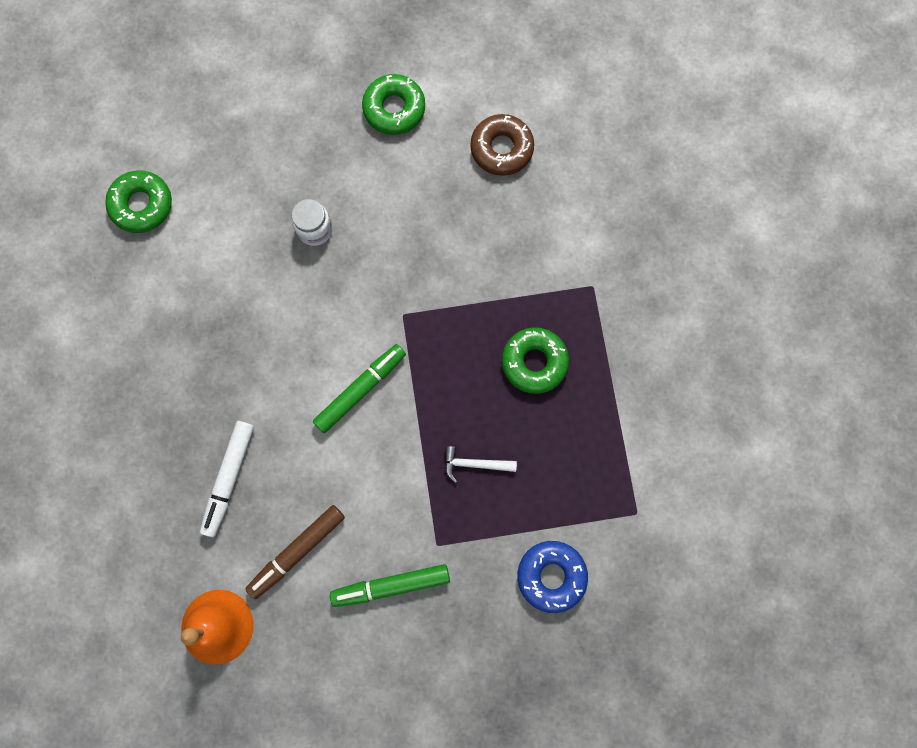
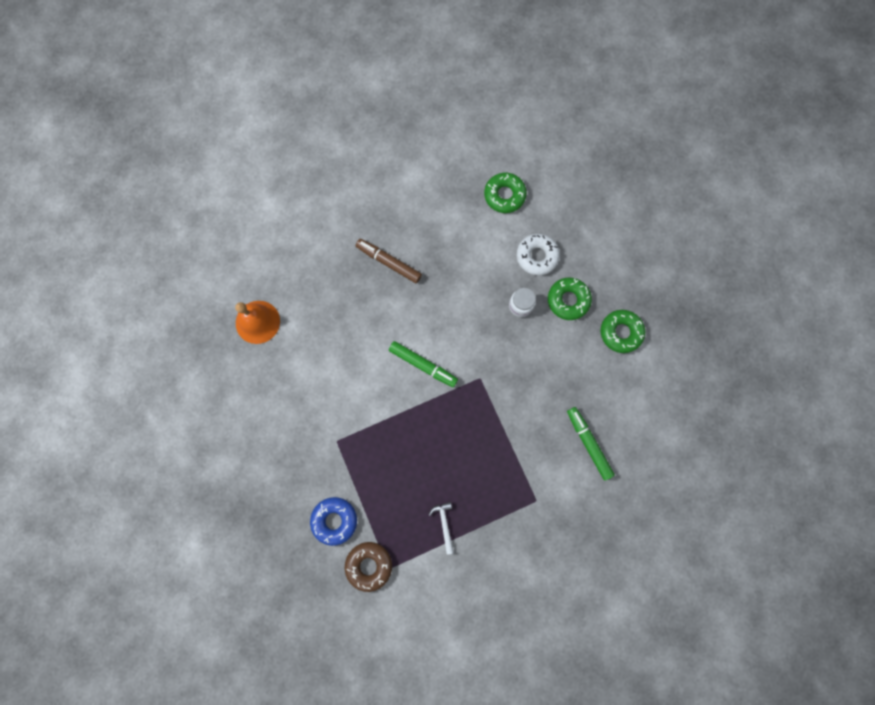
camera: 75 degrees right, 0 degrees up
white marker [200,421,254,537] -> none
brown marker [245,505,345,599] -> brown marker moved to [356,239,422,284]
green marker [330,564,450,607] -> green marker moved to [567,407,615,481]
white hammer [445,446,517,483] -> white hammer moved to [429,502,454,555]
brown donut [470,114,534,176] -> brown donut moved to [345,542,392,592]
green donut [502,327,569,394] -> green donut moved to [548,278,592,320]
none -> white donut [517,234,560,276]

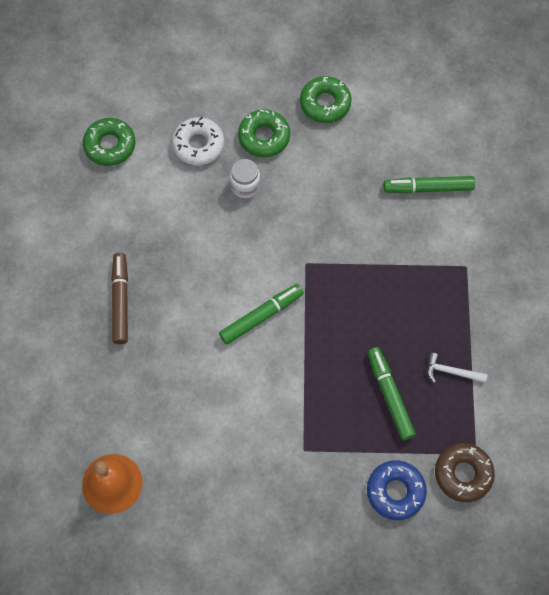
camera: 65 degrees left, 10 degrees down
brown marker [356,239,422,284] -> brown marker turned 120 degrees clockwise [111,253,128,344]
none -> green marker [367,347,416,440]

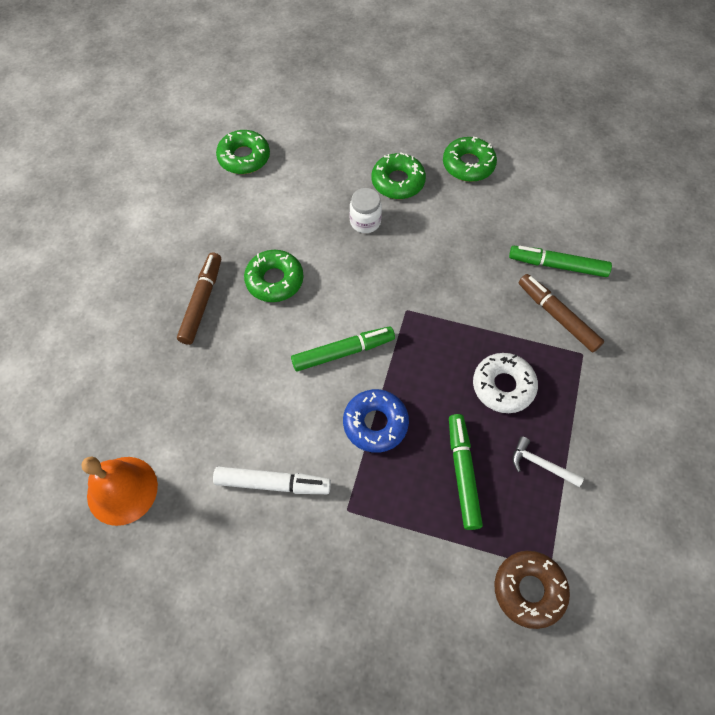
camera: 15 degrees right, 5 degrees down
white donut [172,117,225,165] -> white donut moved to [473,353,538,413]
blue donut [367,460,427,520] -> blue donut moved to [343,389,409,453]
none -> white marker [213,467,331,494]
none -> green donut [244,250,304,302]
none -> brown marker [518,274,604,352]

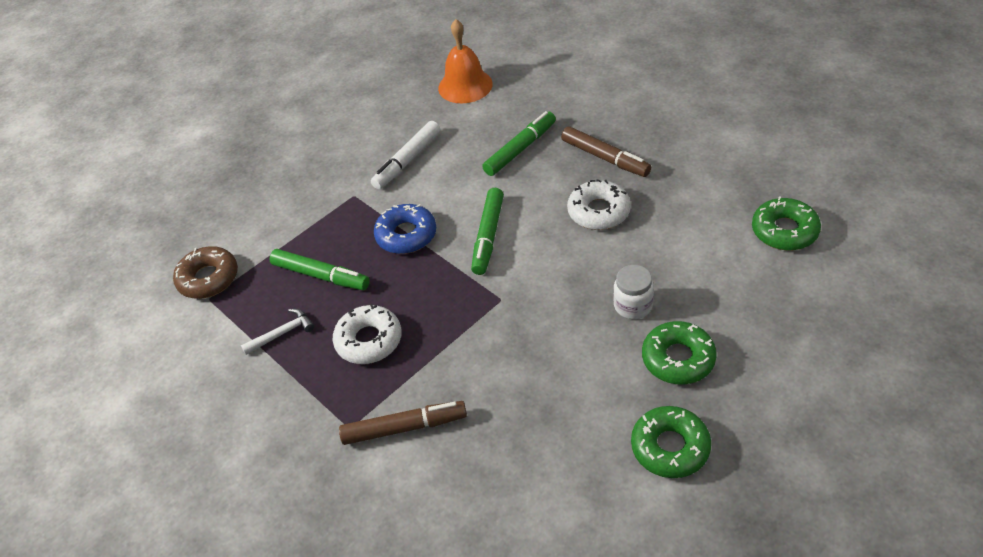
camera: 125 degrees right, 15 degrees down
green donut [244,250,304,302] -> white donut [567,179,631,230]
green marker [509,246,612,277] -> green marker moved to [482,111,556,176]

